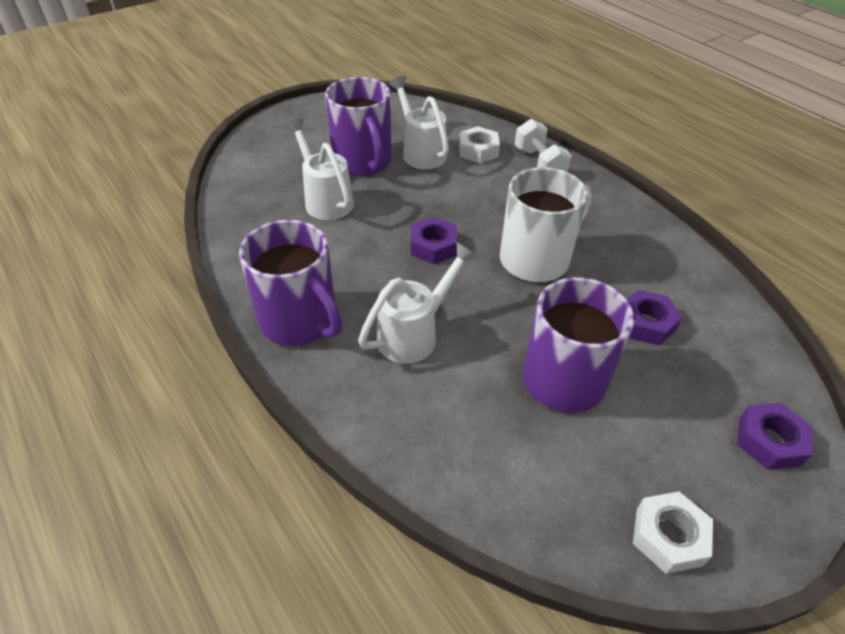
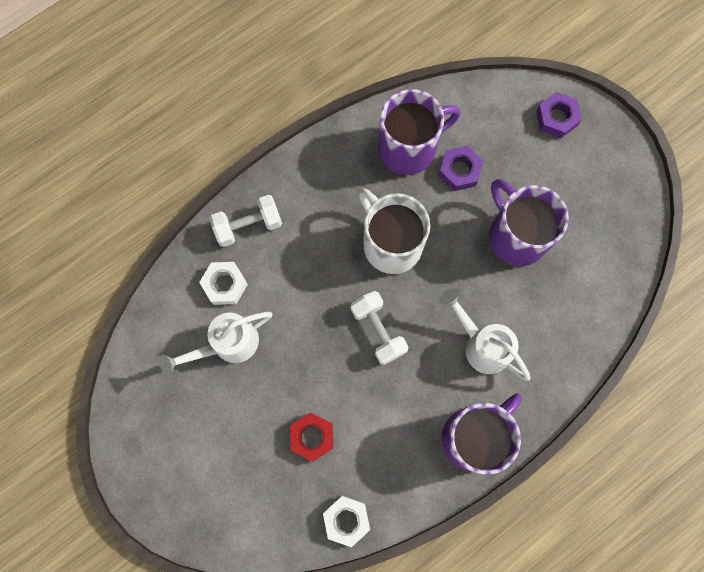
camera: 90 degrees left, 30 degrees up
white watering can [285,118,354,220] -> red nut [290,412,334,462]
purple mug [325,77,392,176] -> purple mug moved to [378,89,461,175]
purple nut [411,217,457,265] -> white dumbbell [351,291,408,365]
white nut [633,492,713,574] -> white nut moved to [323,496,370,547]

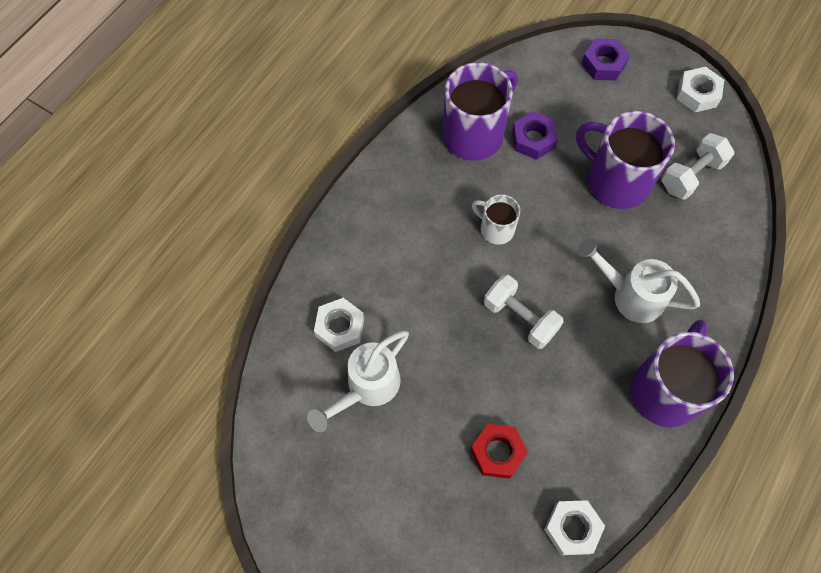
camera: 20 degrees left, 10 degrees down
white dumbbell [209,195,282,247] -> white dumbbell moved to [661,133,734,200]
white mug [359,189,430,274] -> white mug [472,194,520,245], size x0.53
none -> white nut [677,67,724,112]

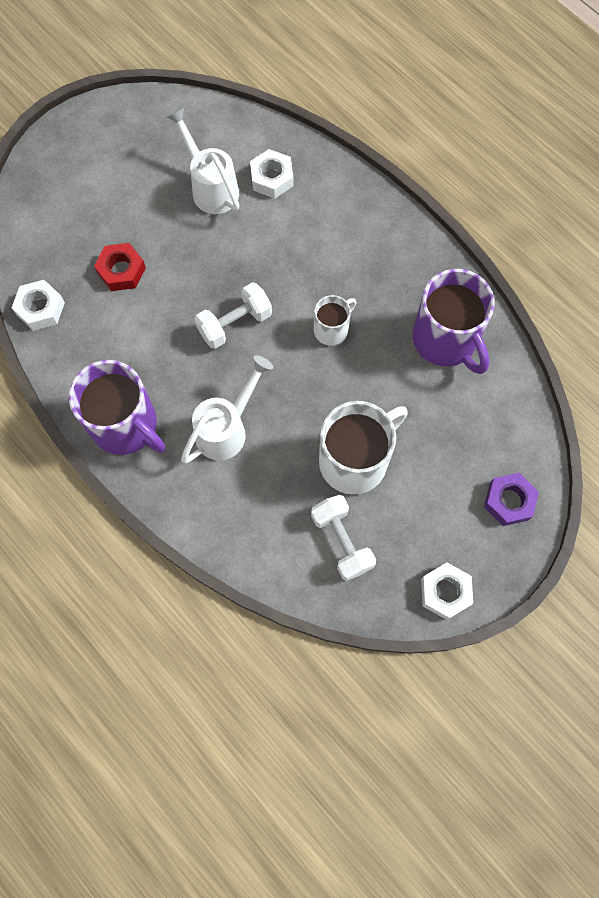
camera: 105 degrees right, 5 degrees up
purple nut [512,111,558,160] -> none
purple mug [576,111,675,209] -> white mug [319,401,408,495]

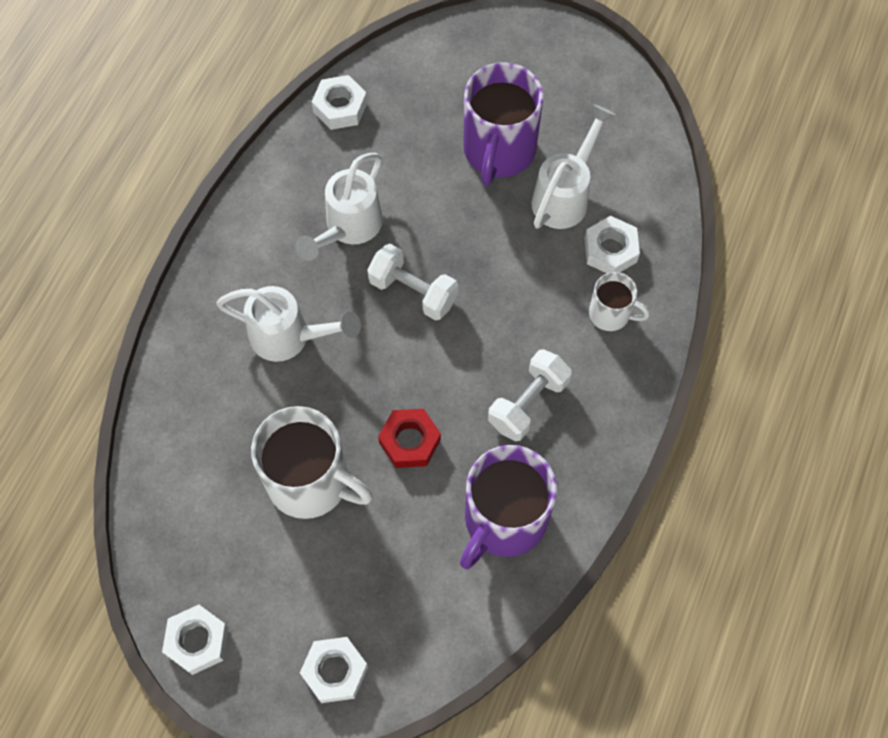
camera: 65 degrees right, 5 degrees down
purple mug [69,360,165,455] -> purple mug moved to [463,62,544,186]
red nut [94,243,146,291] -> red nut moved to [378,409,441,468]
white dumbbell [311,495,376,581] -> white dumbbell moved to [488,349,572,441]
white mug [314,295,356,346] -> white mug moved to [589,272,650,331]
purple nut [484,473,539,526] -> white nut [300,637,368,703]
none -> white watering can [295,153,383,261]

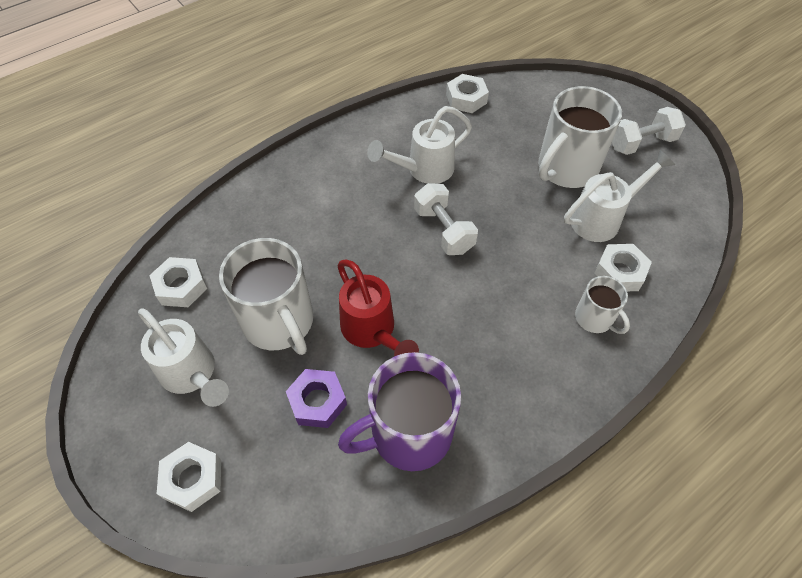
camera: 30 degrees right, 10 degrees down
white nut [162,605,229,675] -> white nut moved to [149,257,207,307]
white watering can [216,286,361,362] -> white watering can moved to [138,308,229,407]
red nut [378,409,441,468] -> red watering can [338,259,419,356]
purple mug [463,62,544,186] -> white mug [538,86,622,188]
white dumbbell [488,349,572,441] -> white dumbbell moved to [612,107,686,155]
none -> purple nut [286,369,347,428]

